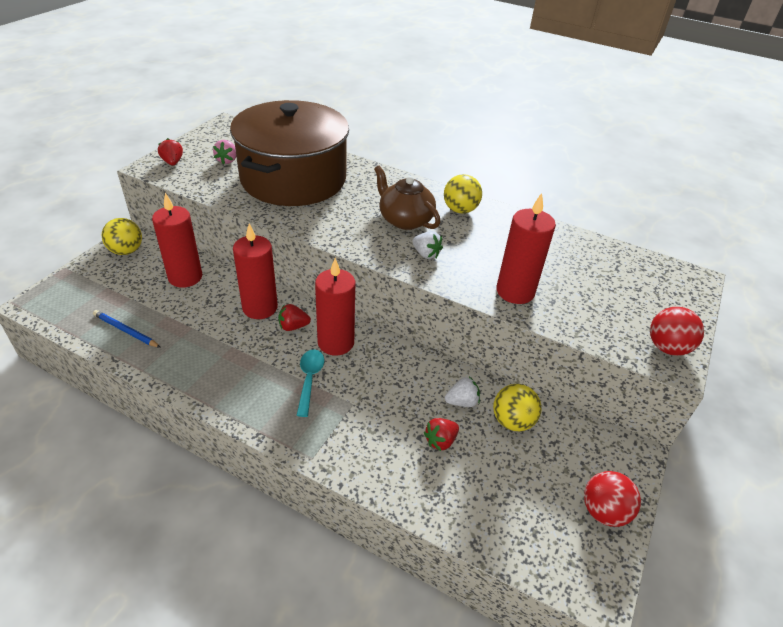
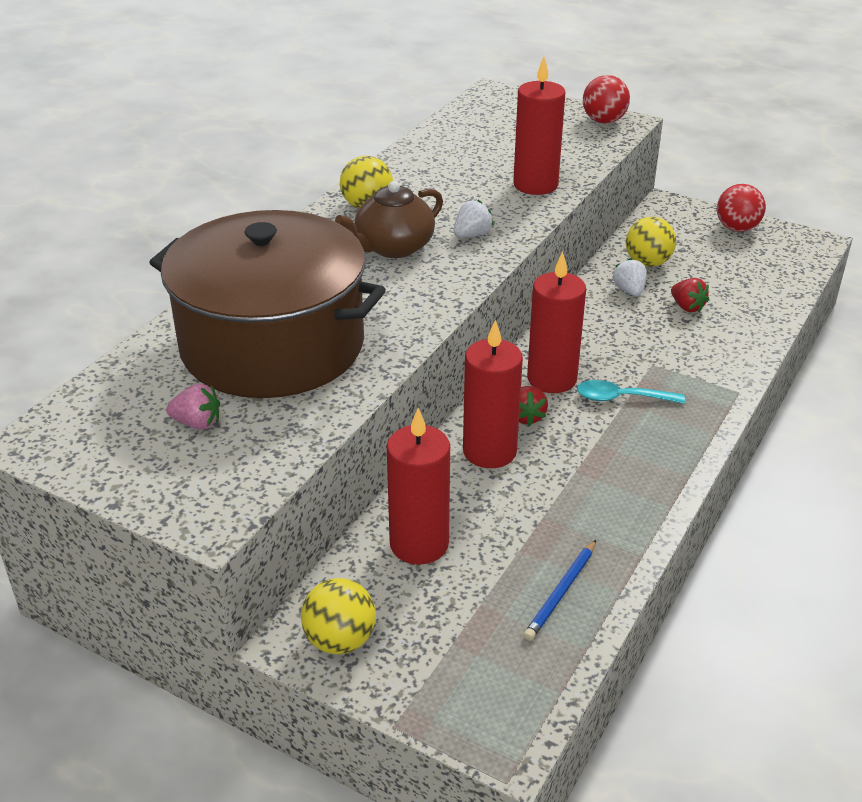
camera: 85 degrees left, 5 degrees down
red strawberry [158,138,183,166] -> none

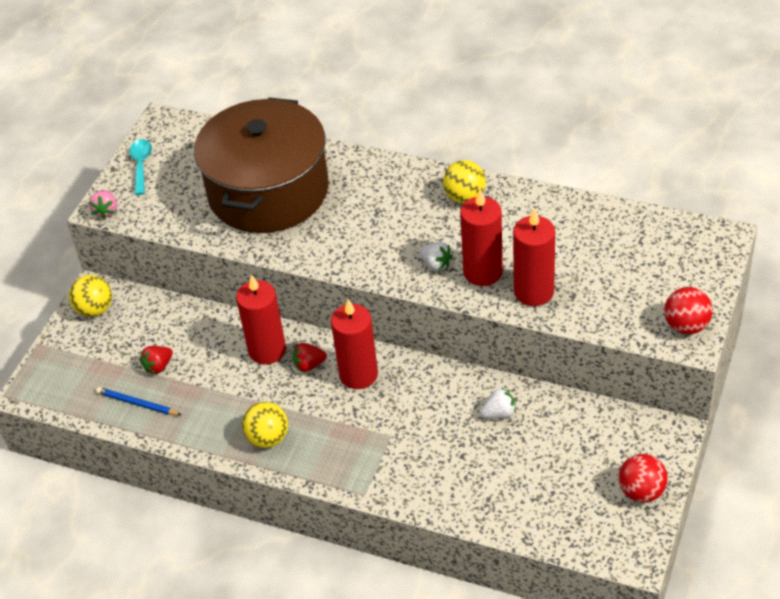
camera: 85 degrees right, 10 degrees up
pink strawberry [166,383,220,430] -> pink strawberry moved to [89,190,117,219]
brown teapot [335,181,443,258] -> none
red candle [387,408,450,565] -> red candle moved to [460,189,503,286]
turquoise spoon [577,380,685,404] -> turquoise spoon moved to [130,139,152,195]
yellow ball [626,217,676,267] -> yellow ball moved to [242,402,288,448]
red strawberry [671,278,709,313] -> red strawberry moved to [140,346,173,374]

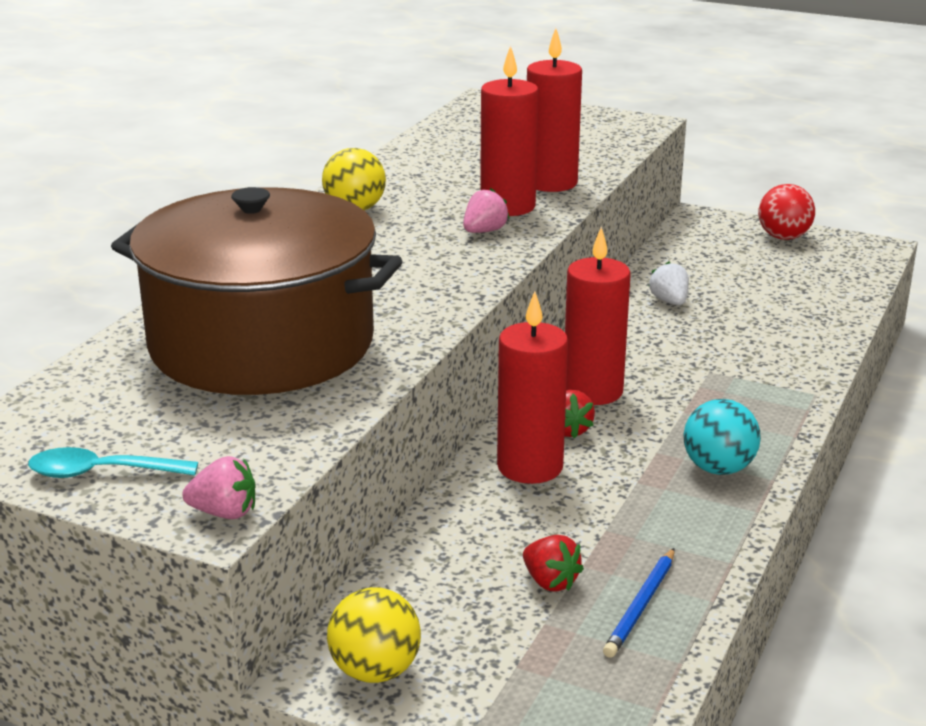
camera: 90 degrees left, 20 degrees down
yellow ball [242,402,288,448] -> turquoise ball [683,399,761,475]
white strawberry [419,241,453,271] -> pink strawberry [463,188,510,233]
red ball [664,287,713,334] -> none

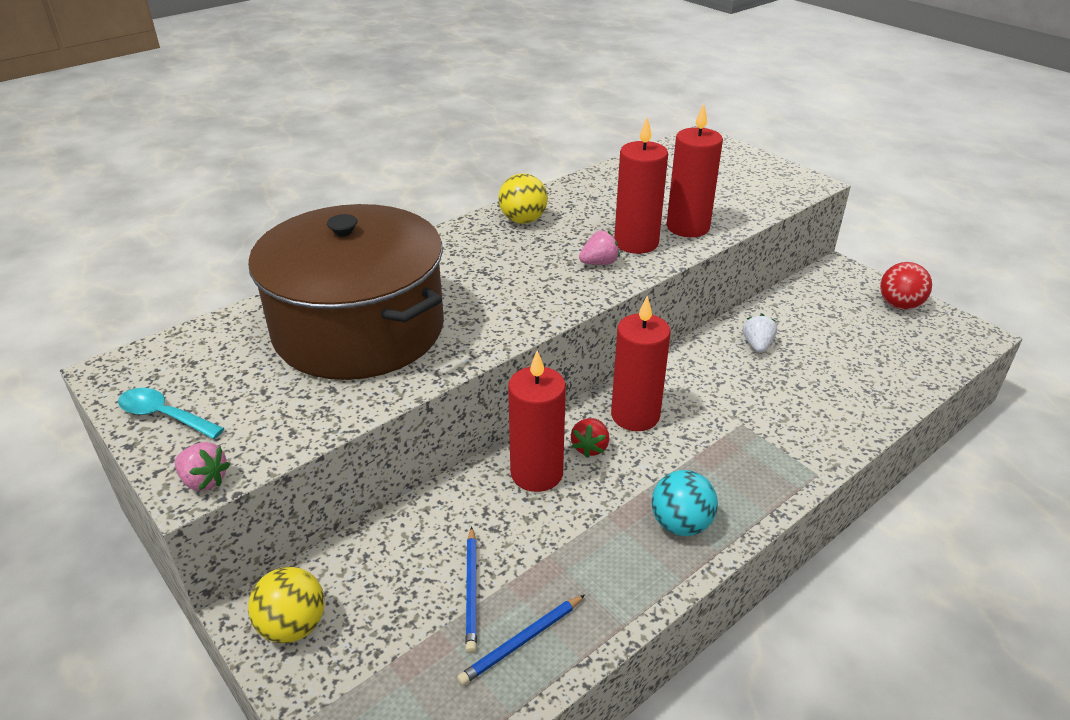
camera: 25 degrees right, 10 degrees up
red strawberry [523,535,584,592] -> blue pencil [465,526,477,653]

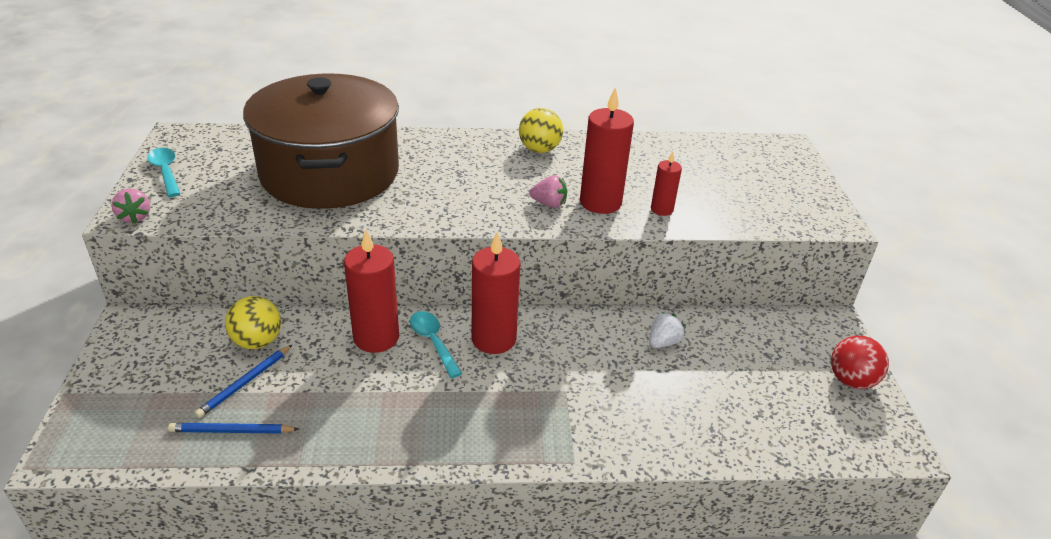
camera: 35 degrees right, 0 degrees up
yellow ball [248,567,325,643] -> yellow ball moved to [225,296,281,349]
red strawberry [571,418,609,458] -> turquoise spoon [410,311,462,378]
turquoise ball [652,470,718,536] -> none
red candle [666,104,723,237] -> red candle [651,151,682,216], size x0.54

